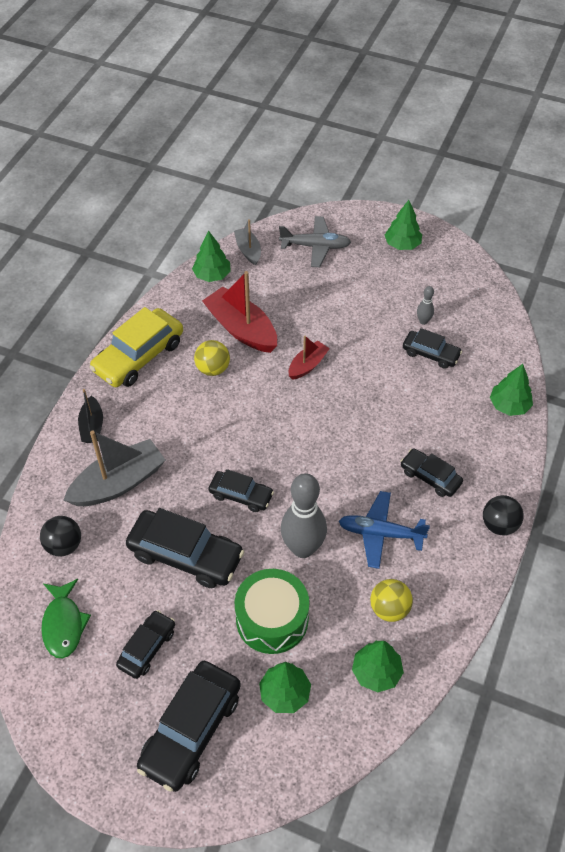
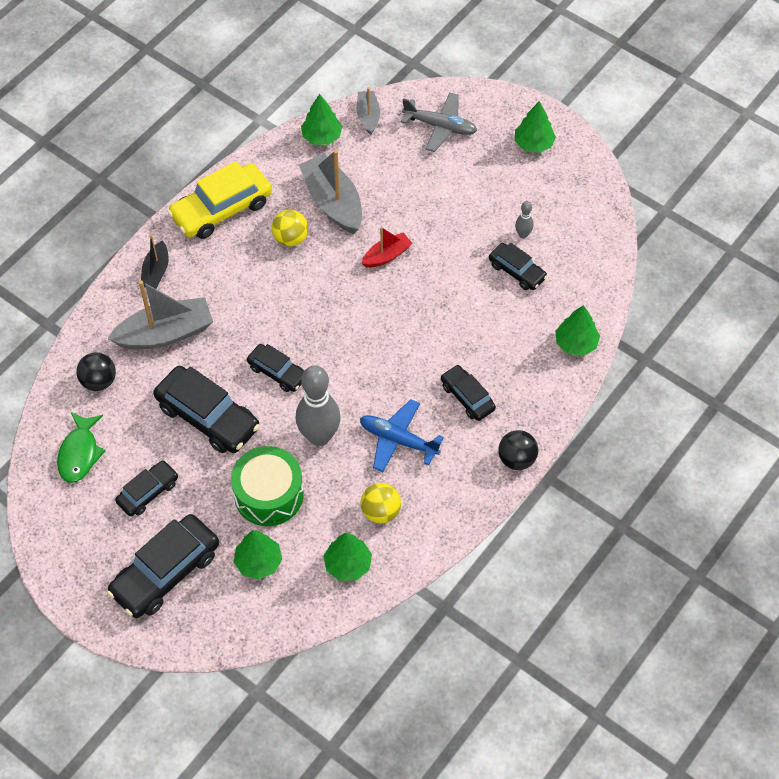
camera: 15 degrees right, 5 degrees up
red boat [202,271,277,353] -> grey boat [299,150,362,234]

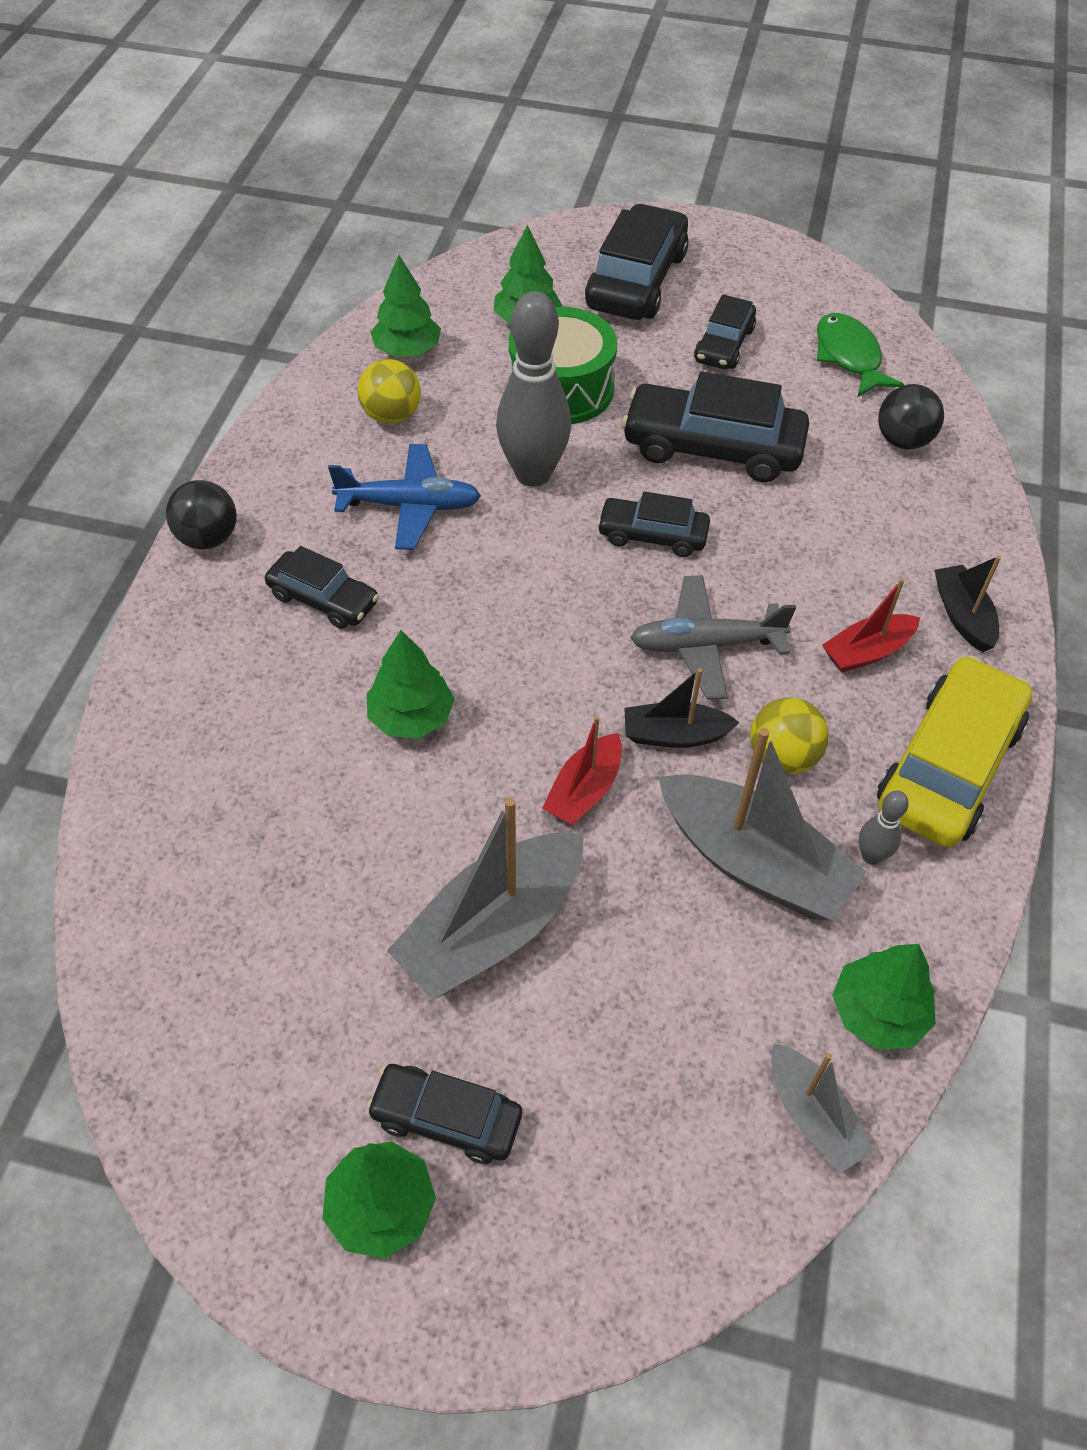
camera: 155 degrees right, 5 degrees down
grey boat [107,280,213,349] -> grey boat moved to [387,797,584,1000]
grey plane [401,92,477,152] -> grey plane moved to [630,575,796,700]
black car [489,243,547,290] -> black car moved to [367,1064,522,1164]
grey bowling pin [515,201,534,238] -> grey bowling pin moved to [859,791,909,865]
green tree [555,305,600,356] -> green tree moved to [367,630,455,738]
none -> black boat [624,668,740,748]
none -> red boat [822,578,920,673]

